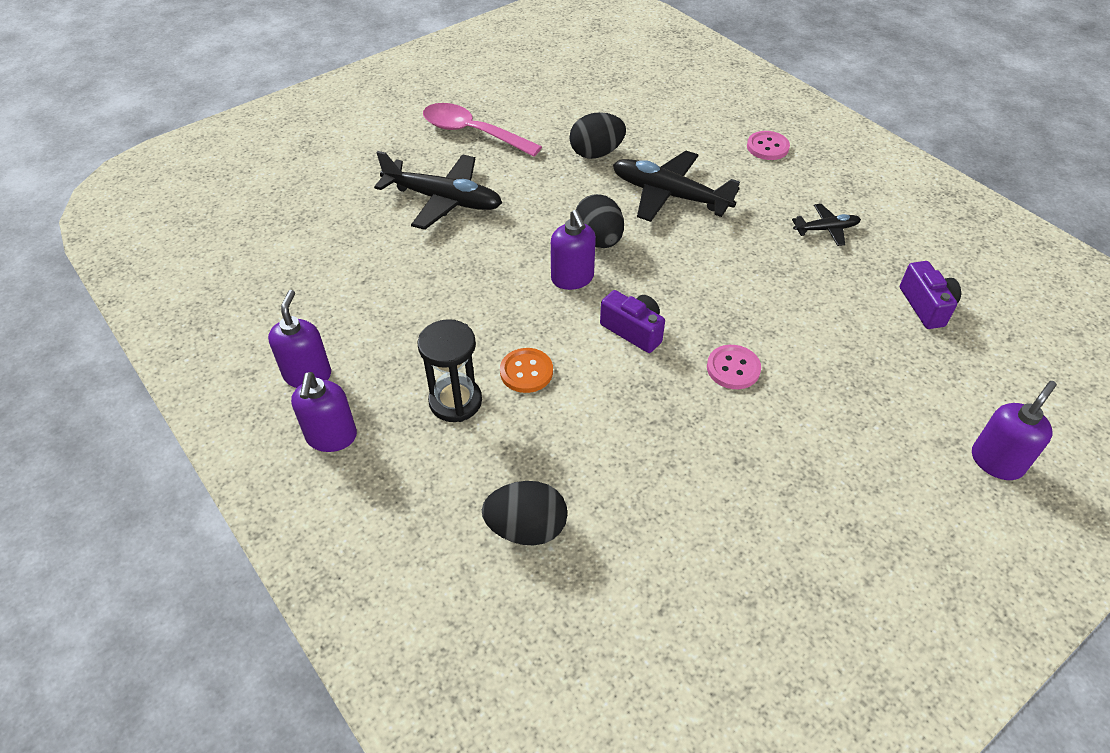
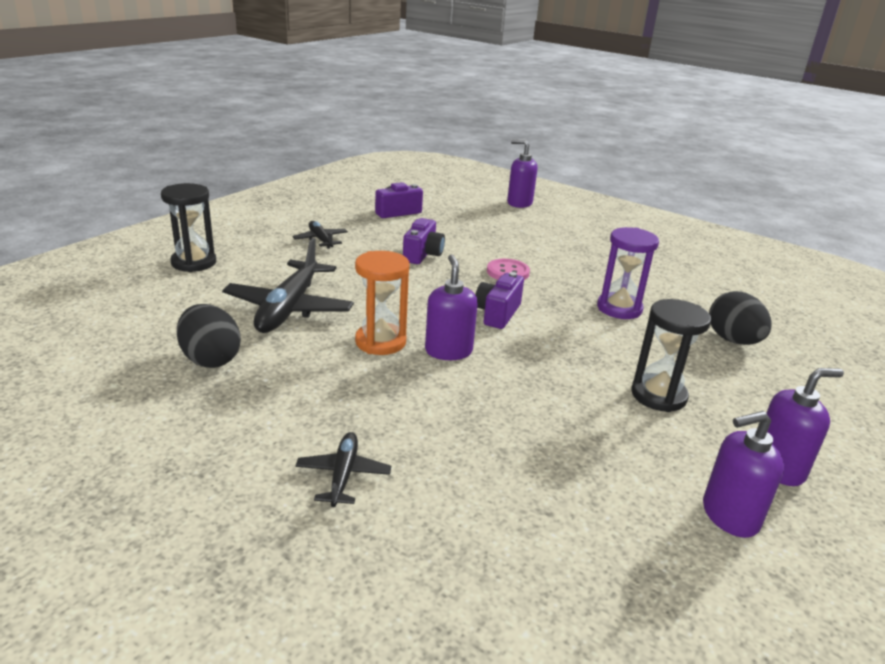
camera: 110 degrees left, 20 degrees down
black plane [374,151,502,230] -> black plane [295,432,391,507], size x0.51
pink spoon [423,103,542,157] -> none
orange button [500,348,553,393] -> none
purple soap dispenser [551,210,596,290] -> purple soap dispenser turned 60 degrees counterclockwise [425,254,478,360]
black egg [576,194,624,248] -> orange hourglass [355,251,410,355]
pink button [747,131,790,160] -> black hourglass [161,183,216,272]
none -> purple camera [403,218,445,264]
none -> purple hourglass [597,227,659,319]

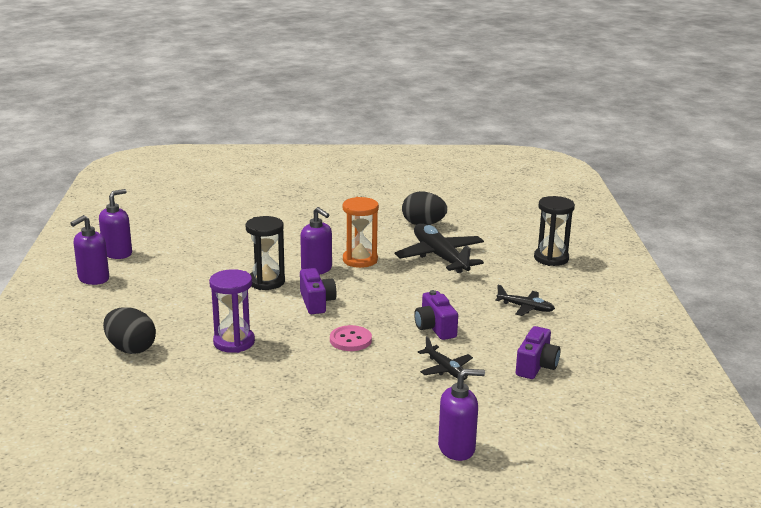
camera: 145 degrees right, 5 degrees down
black plane [295,432,391,507] -> black plane moved to [418,336,473,380]
black hourglass [631,299,711,412] -> black hourglass moved to [246,216,285,290]

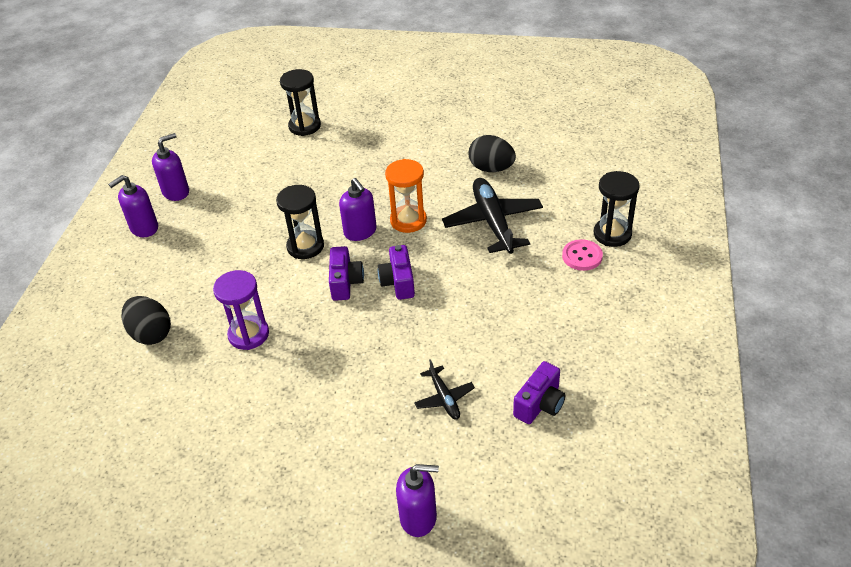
camera: 15 degrees right, 20 degrees up
pink button [330,325,372,351] -> pink button moved to [562,239,603,271]
purple camera [414,290,458,340] -> purple camera moved to [378,245,415,300]
black plane [495,285,555,316] -> none
none -> black hourglass [280,69,321,136]

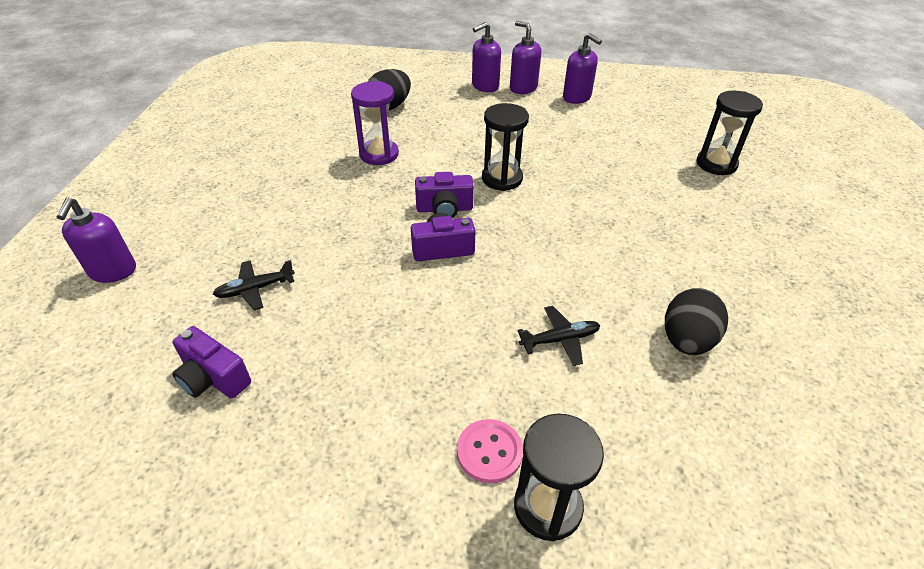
camera: 85 degrees right, 0 degrees up
purple soap dispenser [339,178,377,241] -> purple soap dispenser moved to [472,22,501,92]
orange hourglass [385,159,427,233] -> none
black plane [442,178,543,254] -> black plane [517,306,600,366], size x0.51

